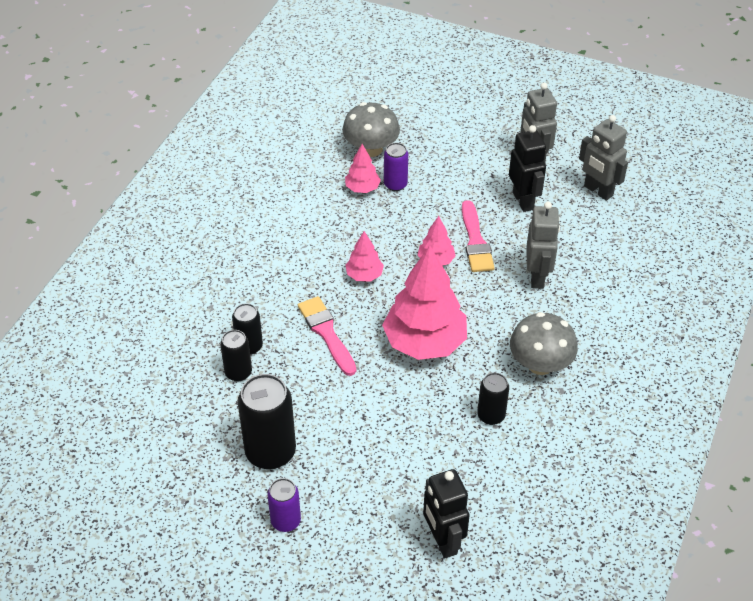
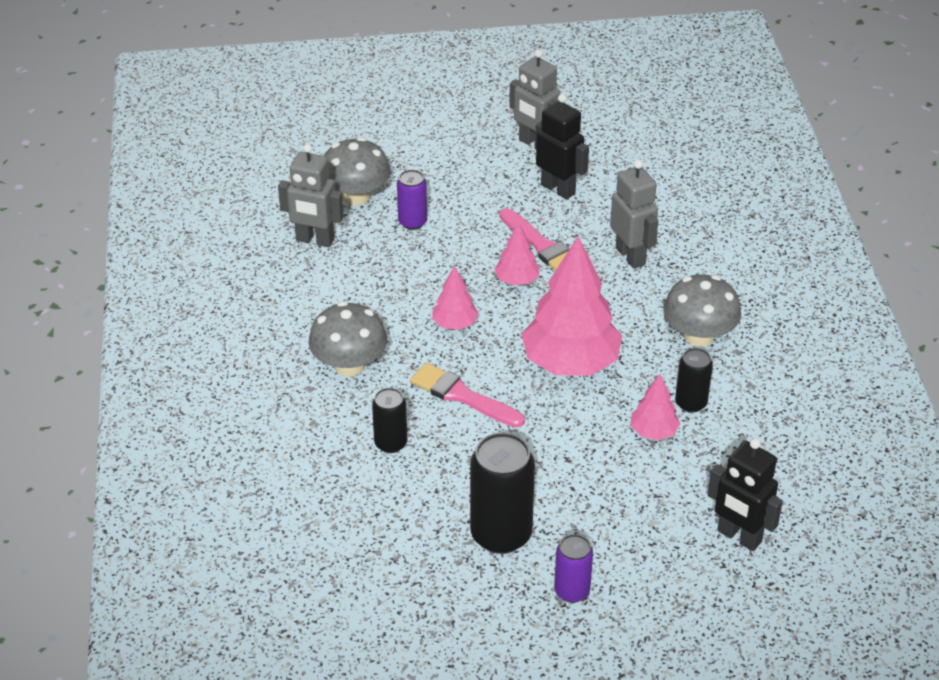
camera: 30 degrees left, 5 degrees down
black can [220,330,252,382] -> none
pink tree [345,144,381,193] -> pink tree moved to [631,374,680,440]
grey robot [579,115,628,201] -> grey robot moved to [278,144,344,247]
none -> grey mushroom [308,302,387,377]

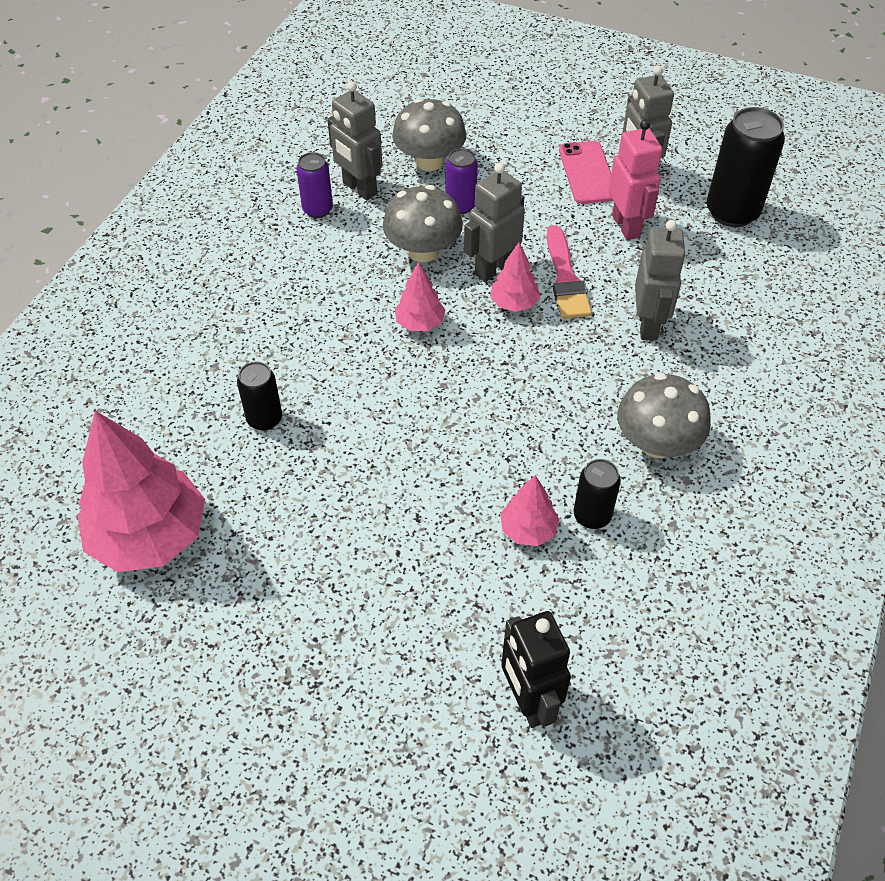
camera: 30 degrees right, 10 degrees up
grey mushroom [308,302,387,377] -> grey mushroom moved to [383,185,463,262]
pink brush [410,363,525,428] -> none
black can [470,432,535,554] -> black can moved to [706,107,785,227]
pink tree [521,236,622,376] -> pink tree moved to [77,411,205,572]
black robot [535,94,589,199] -> pink robot [609,120,662,240]
purple can [554,534,593,603] -> purple can moved to [296,152,333,218]
none -> grey robot [464,163,525,282]
none -> pink phone [559,141,613,204]

